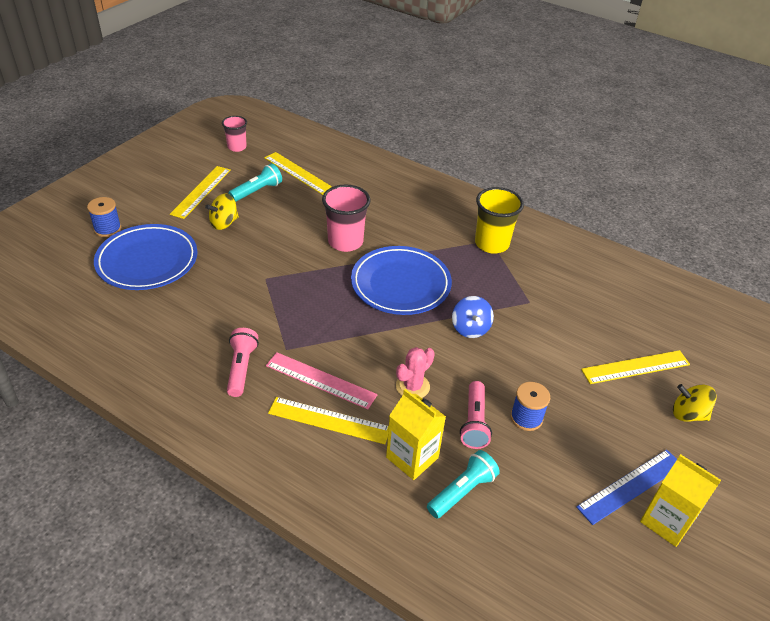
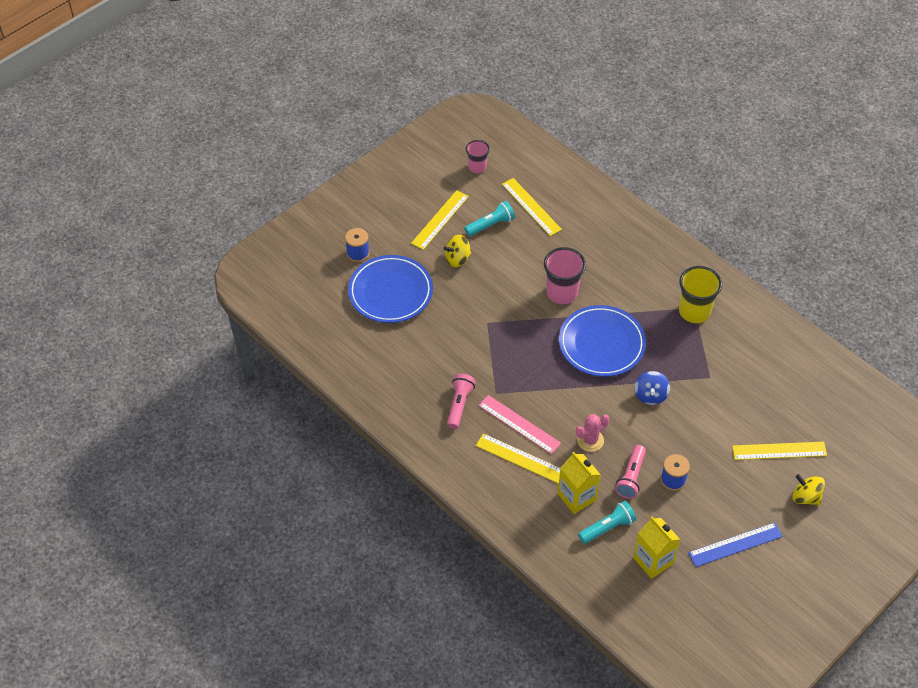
camera: 15 degrees right, 10 degrees up
yellow carton [640,454,721,547] -> yellow carton moved to [633,517,680,579]

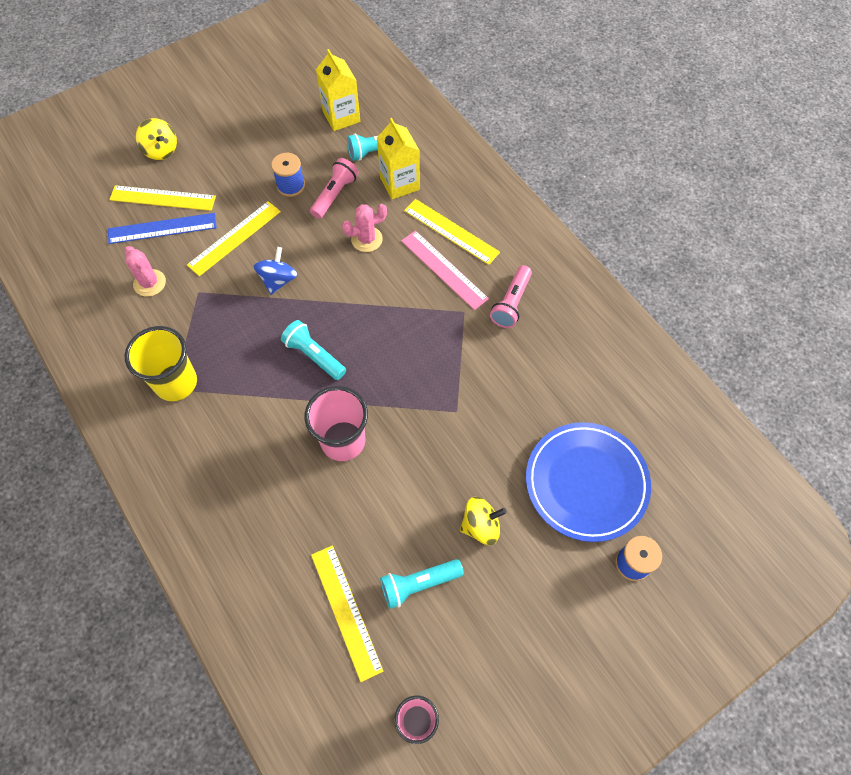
camera: 170 degrees left, 10 degrees up
yellow ruler [411,190,469,250] -> yellow ruler moved to [187,201,281,276]
blue plate [559,305,646,377] -> turquoise flashlight [281,320,346,380]
blue ruler [688,522,783,567] -> blue ruler moved to [108,213,217,244]
none -> pink cactus [125,246,166,297]

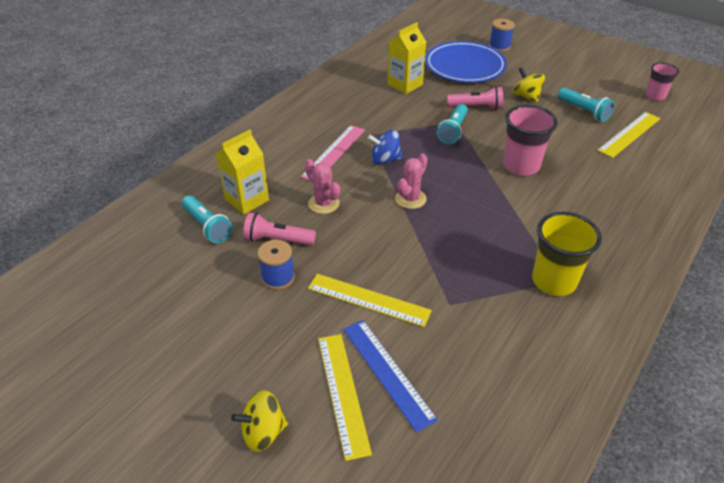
camera: 110 degrees left, 20 degrees down
pink cactus [125,246,166,297] -> pink cactus moved to [395,154,428,209]
yellow spinning top [136,118,177,160] -> yellow spinning top turned 135 degrees counterclockwise [231,390,288,452]
blue spinning top [254,247,297,295] -> blue spinning top moved to [368,130,402,165]
turquoise flashlight [281,320,346,380] -> turquoise flashlight moved to [437,104,468,144]
yellow carton [316,49,360,131] -> yellow carton moved to [387,22,426,94]
yellow ruler [404,199,500,265] -> none
pink flashlight [490,265,532,328] -> pink flashlight moved to [447,86,503,110]

